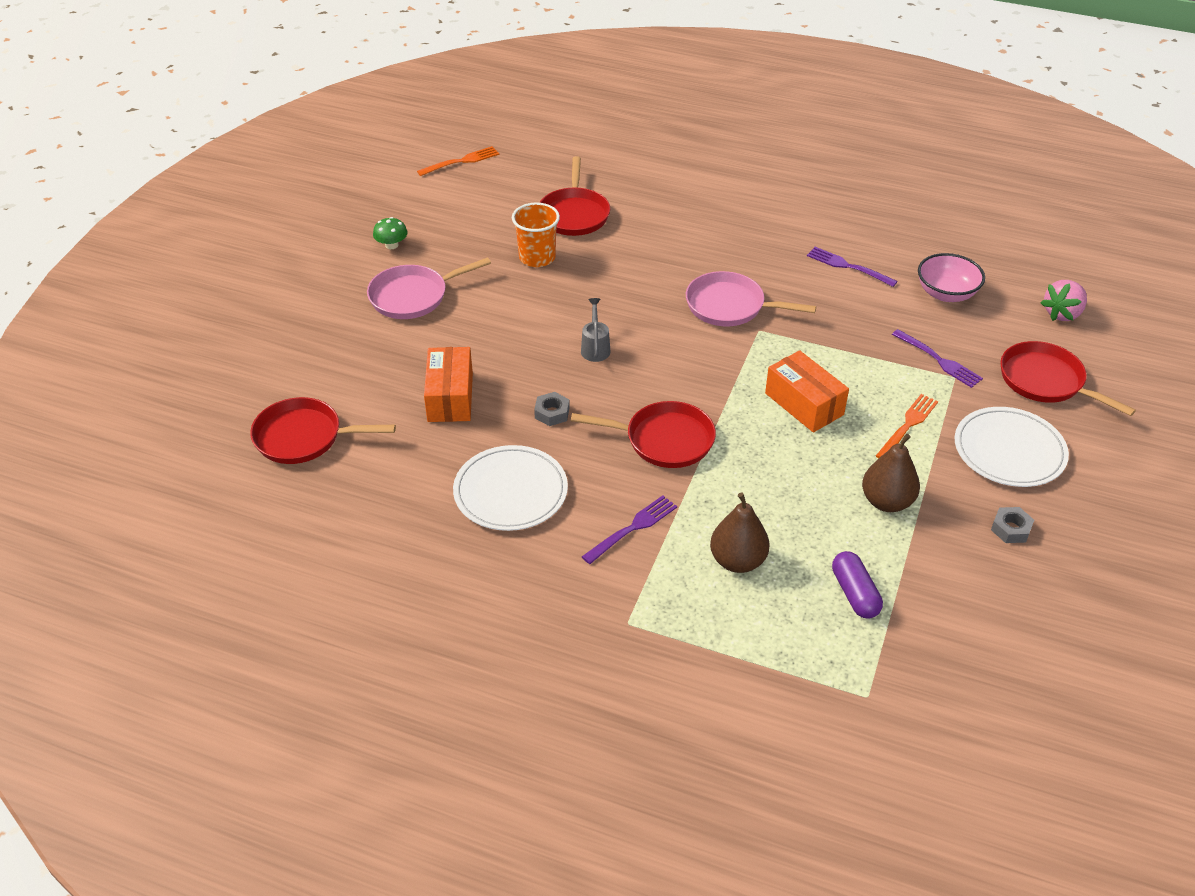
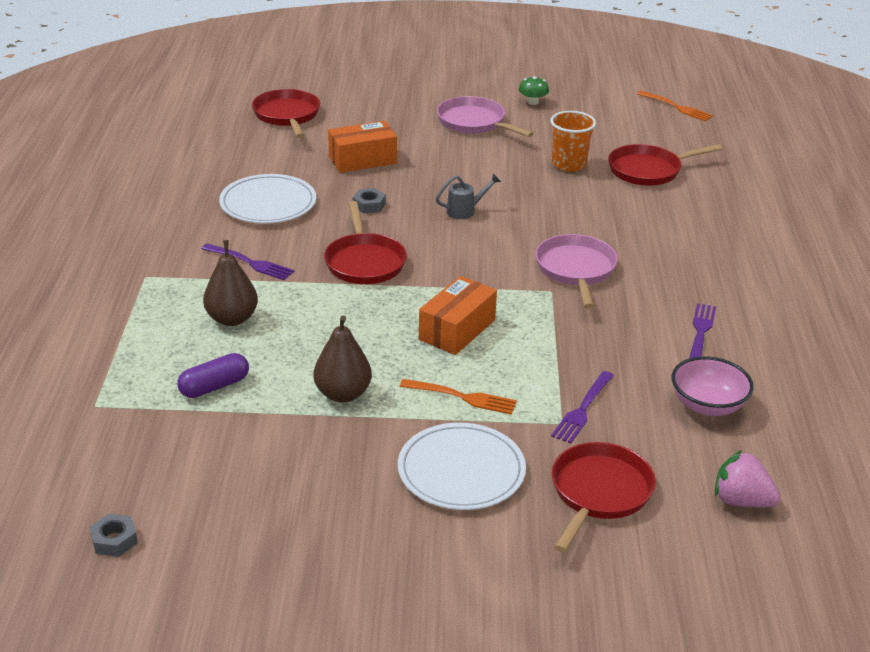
camera: 70 degrees right, 10 degrees down
grey nut [991,507,1034,543] -> grey nut moved to [90,513,138,557]

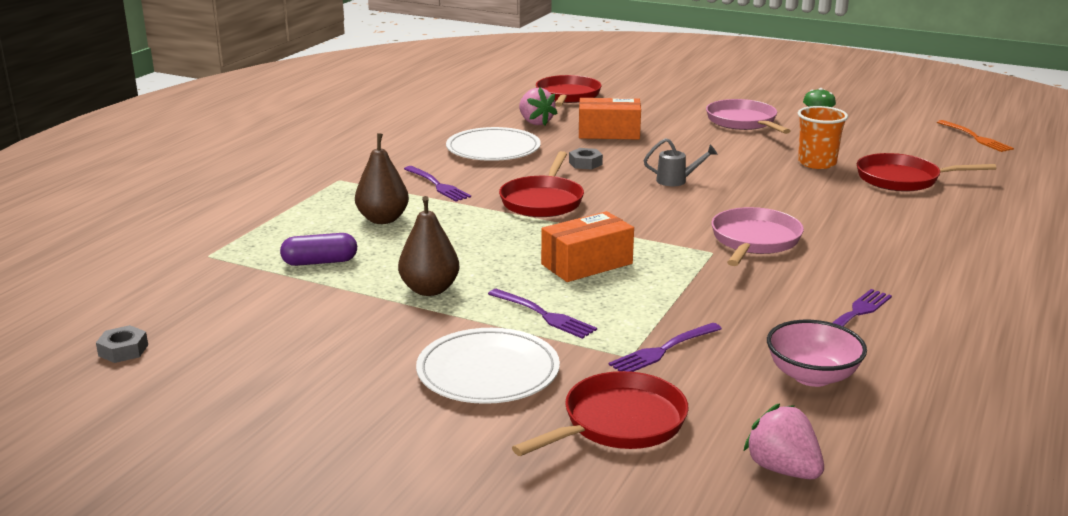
camera: 25 degrees right, 10 degrees down
orange fork [399,379,517,415] -> purple fork [488,289,597,339]
none -> pink strawberry [519,87,558,125]

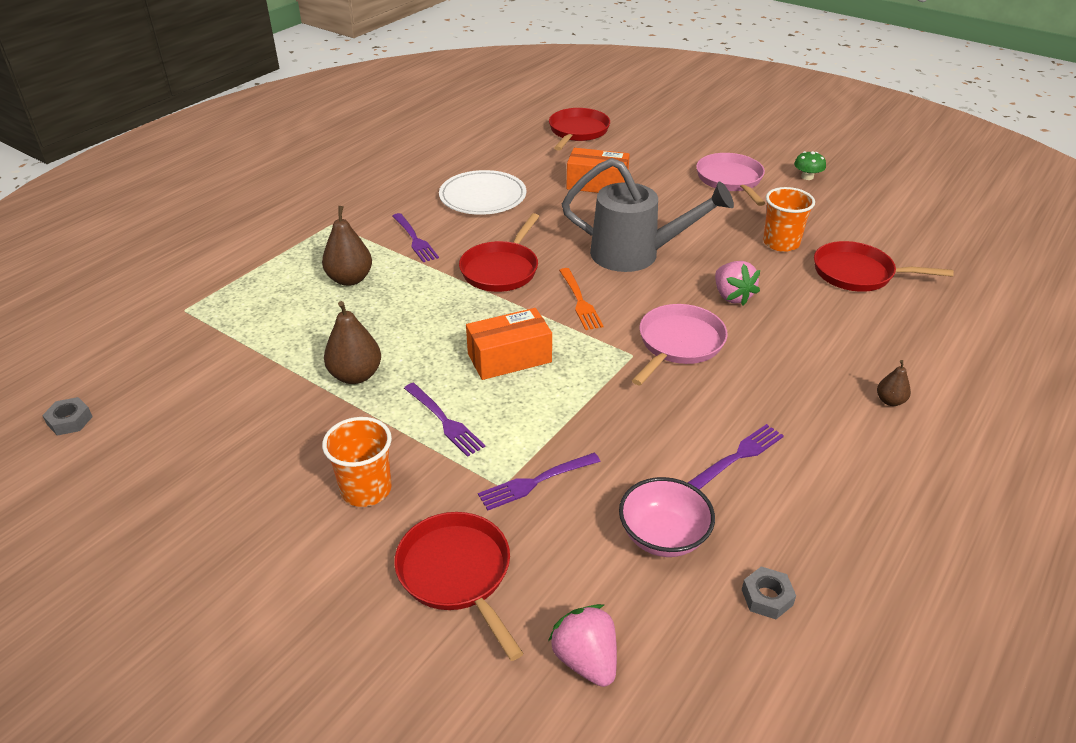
camera: 10 degrees right, 15 degrees up
purple capsule [280,233,357,266] -> none
white plate [416,328,560,404] -> orange cup [322,417,392,507]
red pan [512,371,689,456] -> red pan turned 90 degrees counterclockwise [394,512,523,661]
pink strawberry [519,87,558,125] -> pink strawberry moved to [715,261,760,306]
grey nut [569,148,603,170] -> grey nut moved to [742,566,796,619]
grey watering can [644,138,717,186] -> grey watering can [562,158,734,272], size x2.39
orange fork [937,120,1014,152] -> orange fork moved to [559,268,603,330]
none -> brown pear [877,360,911,406]

